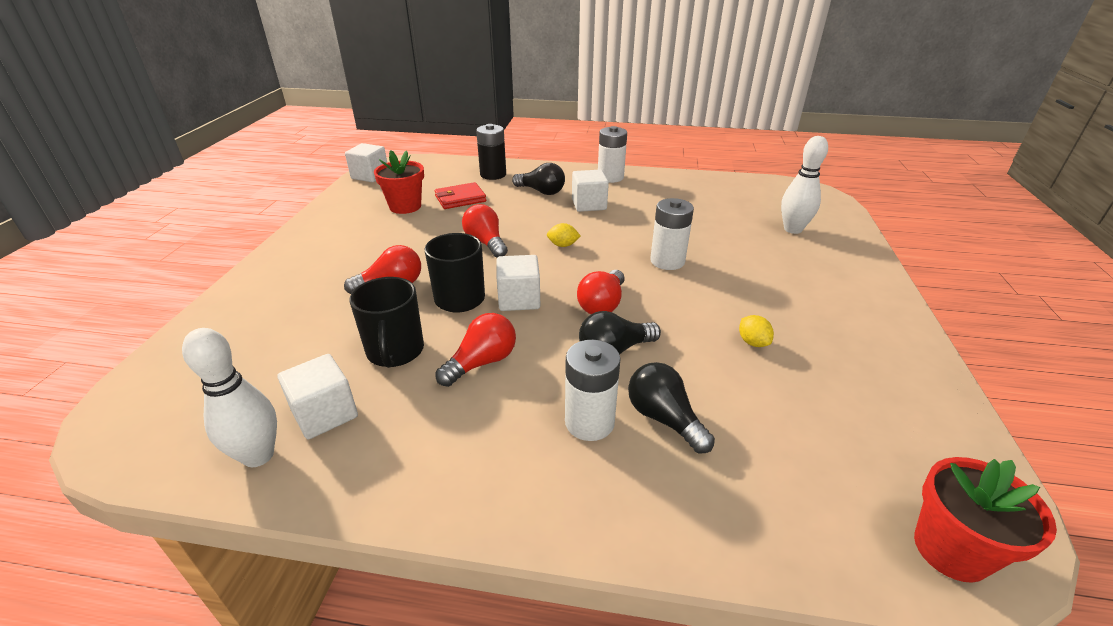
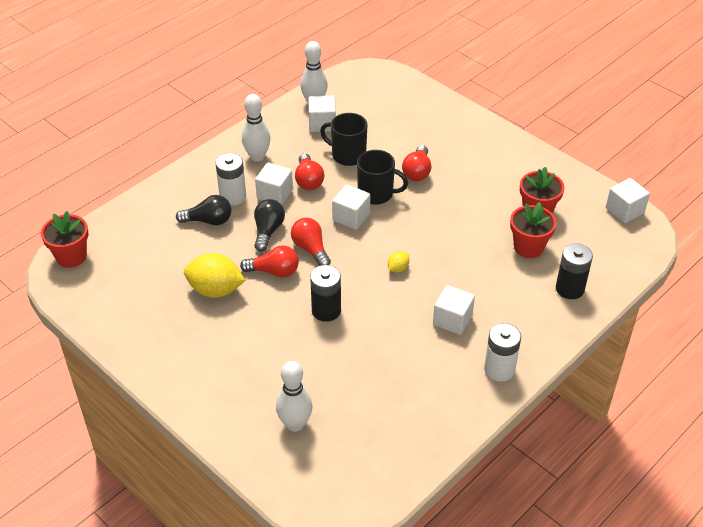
camera: 125 degrees right, 10 degrees up
red wallet [435,182,486,209] -> red flower pot [510,202,556,258]
red light bulb [462,204,508,258] -> red light bulb moved to [240,246,299,278]
black light bulb [512,163,565,195] -> none
white battery [650,198,694,270] -> black battery [310,265,341,322]
yellow lemon [739,315,774,347] -> yellow lemon [184,253,246,298], size x2.13
none -> white bowling pin [242,94,271,162]
none -> white cube [255,163,293,205]

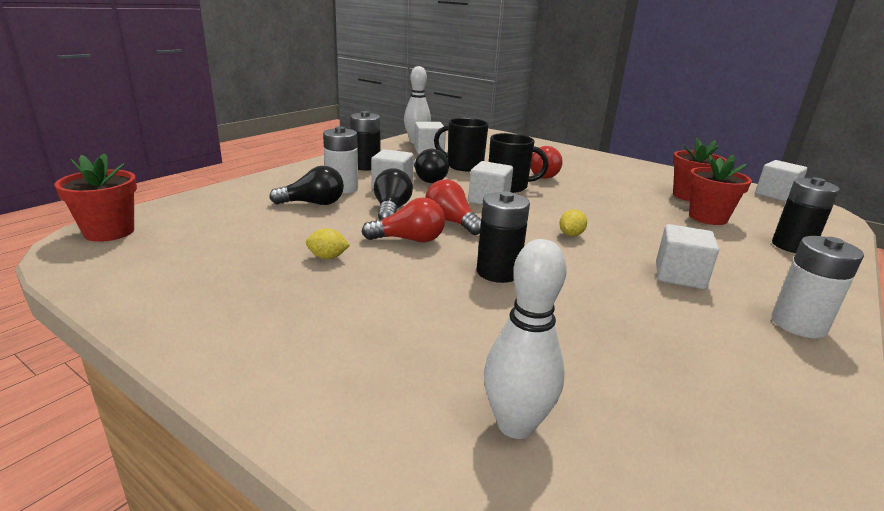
camera: 10 degrees left, 20 degrees down
yellow lemon [184,253,246,298] -> yellow lemon [306,228,350,259], size x0.47
white bowling pin [242,94,271,162] -> black battery [350,111,380,171]
red light bulb [295,153,324,190] -> black light bulb [413,149,449,183]

